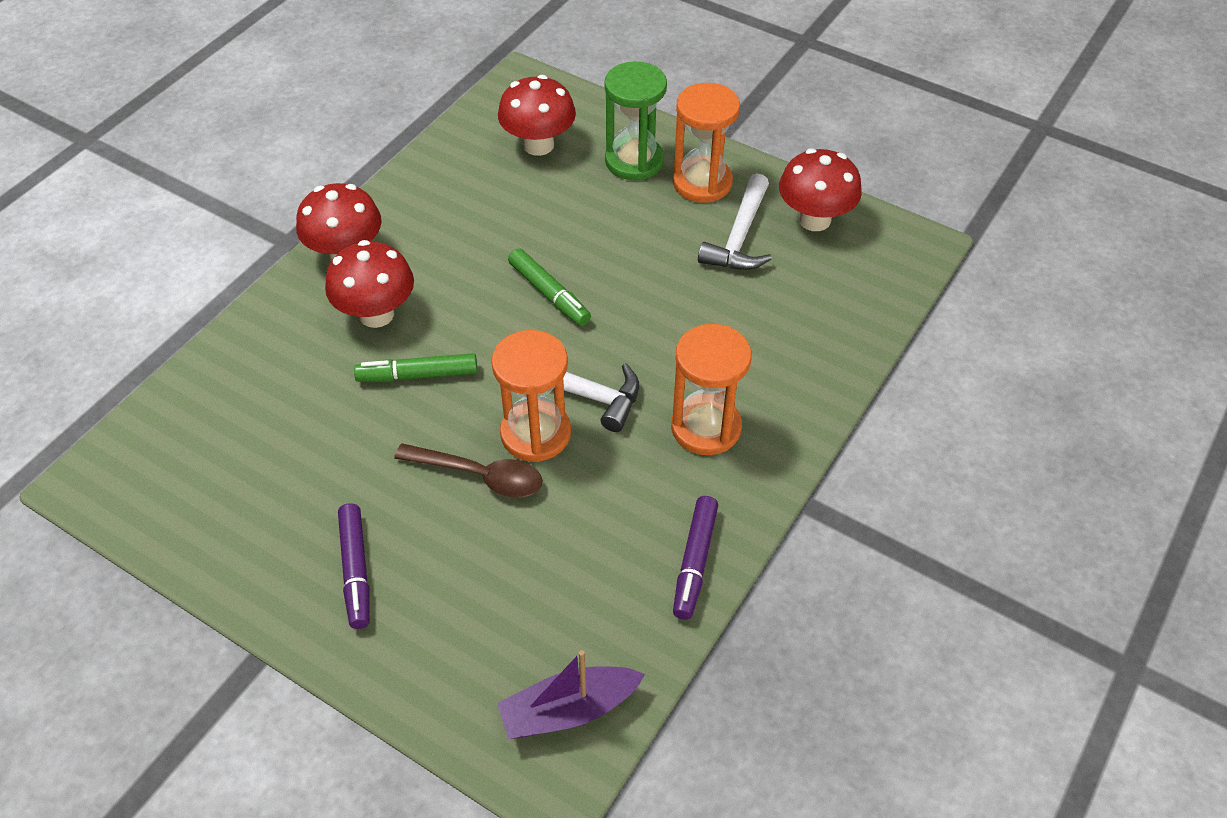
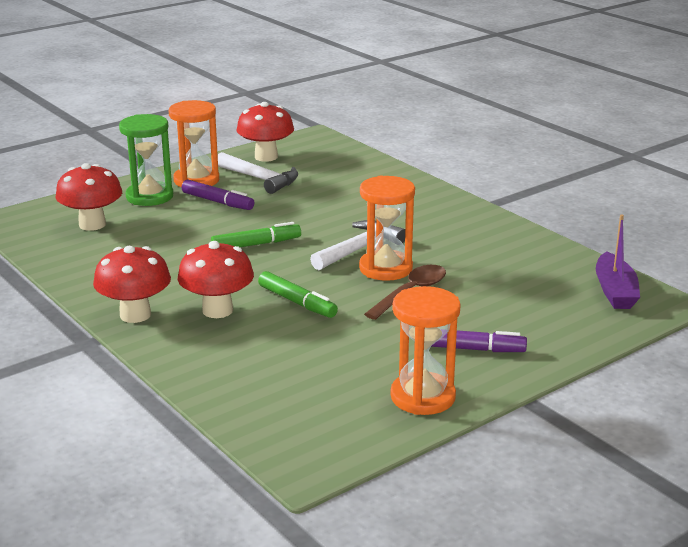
camera: 70 degrees left, 25 degrees down
green marker [354,353,477,382] -> green marker turned 60 degrees counterclockwise [258,271,338,318]
orange hourglass [671,324,751,455] -> orange hourglass moved to [391,286,461,415]
purple marker [673,496,718,620] -> purple marker moved to [182,180,254,210]

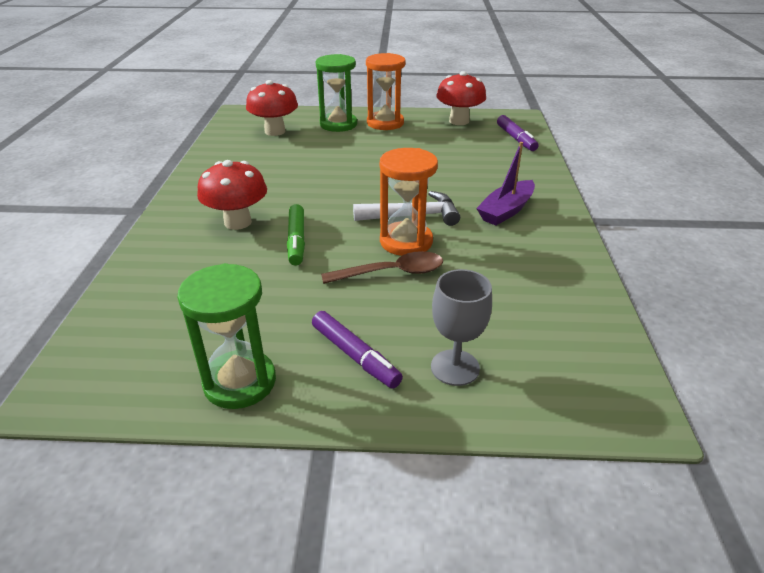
camera: 40 degrees right, 10 degrees up
red mushroom [93,246,171,323] -> none
purple marker [182,180,254,210] -> purple marker moved to [497,115,538,151]
green marker [211,222,301,247] -> none
white hammer [218,152,298,194] -> none
orange hourglass [391,286,461,415] -> green hourglass [177,263,276,409]
purple boat [596,215,640,309] -> purple boat moved to [476,142,535,226]
none -> grey goblet [431,269,492,386]

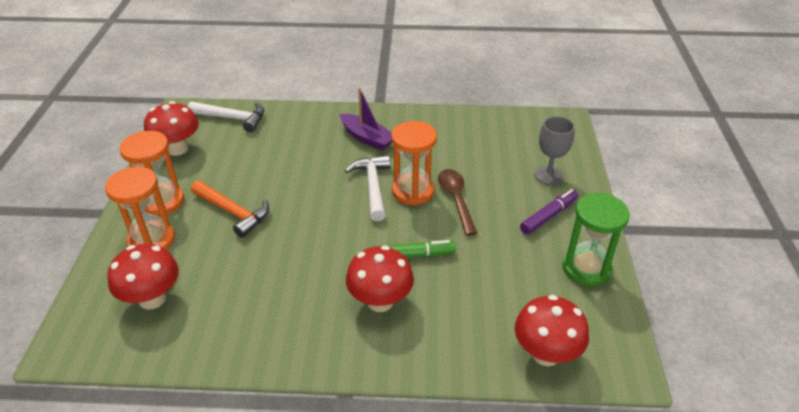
camera: 90 degrees left, 5 degrees up
green hourglass [316,54,357,132] -> orange hourglass [105,167,175,250]
purple marker [497,115,538,151] -> white hammer [188,101,264,132]
none -> orange hammer [191,180,269,238]
none -> red mushroom [515,295,589,366]

